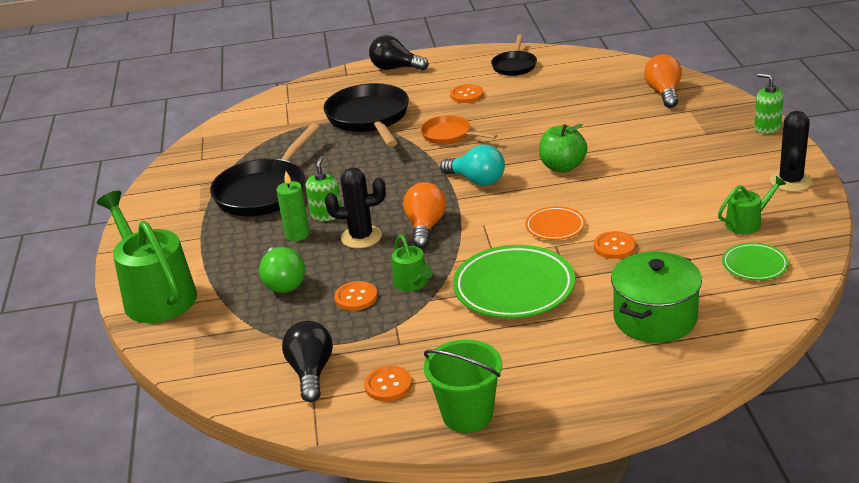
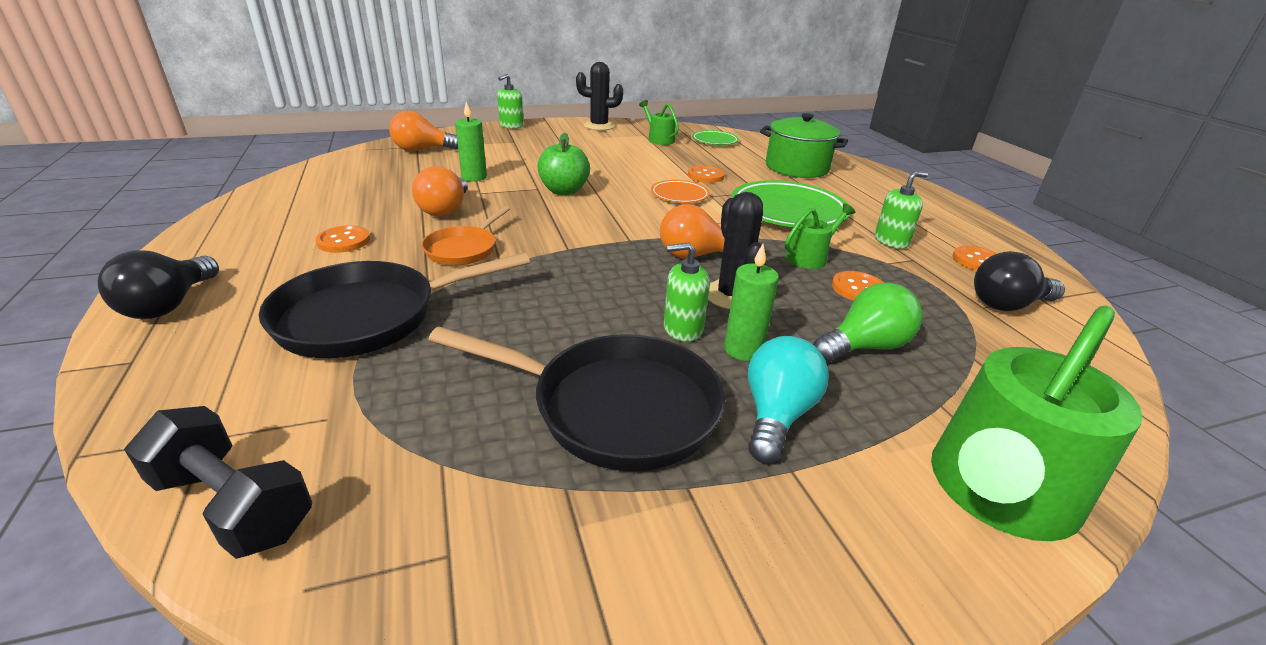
camera: 105 degrees left, 0 degrees up
green bucket [424,340,502,433] -> none
turquoise light bulb [440,145,505,186] -> turquoise light bulb moved to [748,336,829,463]
black pan [491,34,537,76] -> none
none -> black dumbbell [124,406,312,559]
none -> orange light bulb [412,166,467,217]
none -> green candle [455,102,487,182]
none -> green soap dispenser [875,172,928,249]

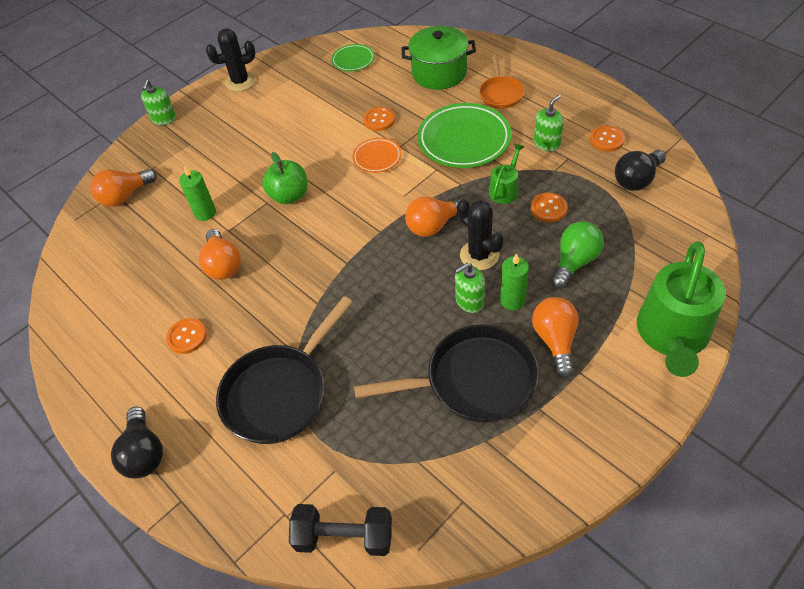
camera: 20 degrees left, 20 degrees up
orange pan [421,206,510,265] -> orange pan moved to [479,55,525,109]
green watering can [639,100,679,145] -> none
turquoise light bulb [748,336,829,463] -> orange light bulb [532,297,579,378]

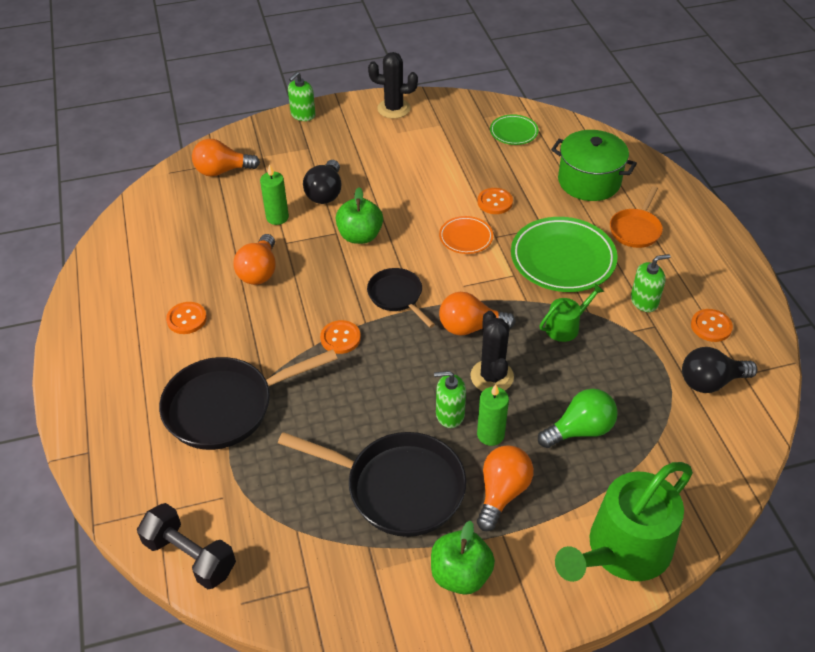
camera: 25 degrees right, 5 degrees down
black light bulb [111,406,163,479] -> black light bulb moved to [303,160,341,204]
orange button [531,193,568,222] -> orange button moved to [320,320,361,354]
none -> black pan [367,268,435,328]
none -> green apple [431,520,495,595]

